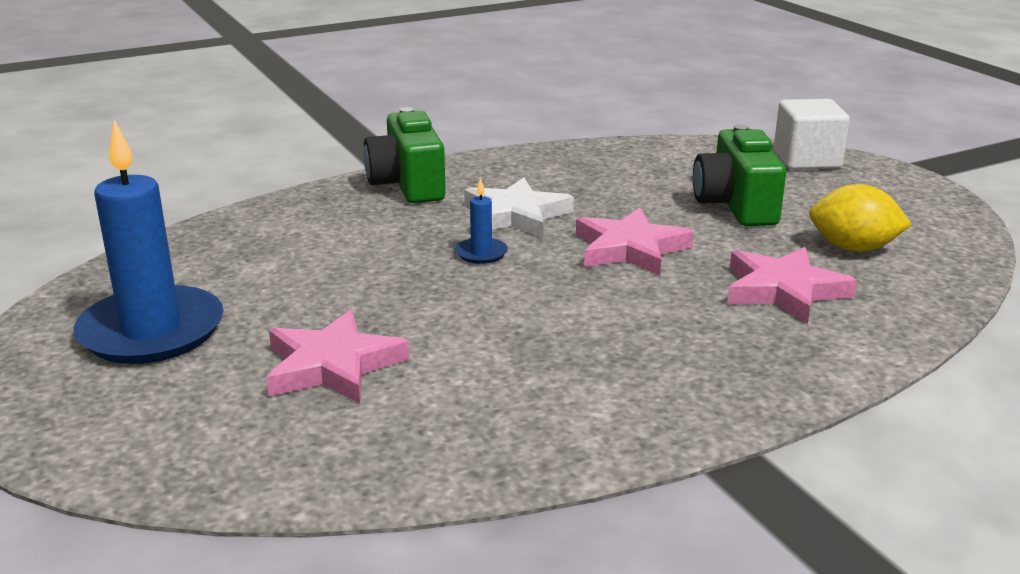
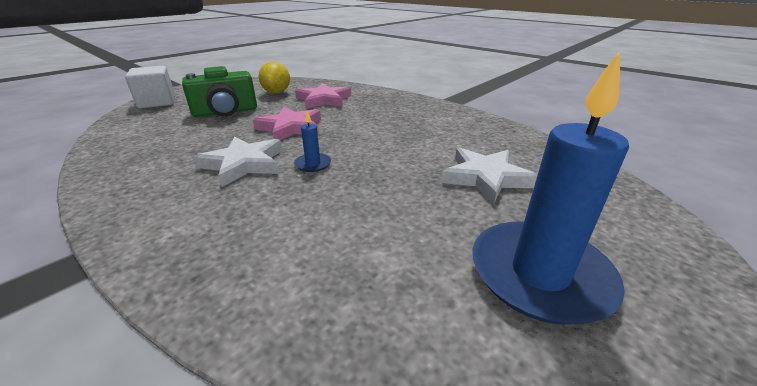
camera: 110 degrees left, 5 degrees up
pink star [266,310,409,404] -> white star [441,148,537,205]
green camera [363,107,446,203] -> none

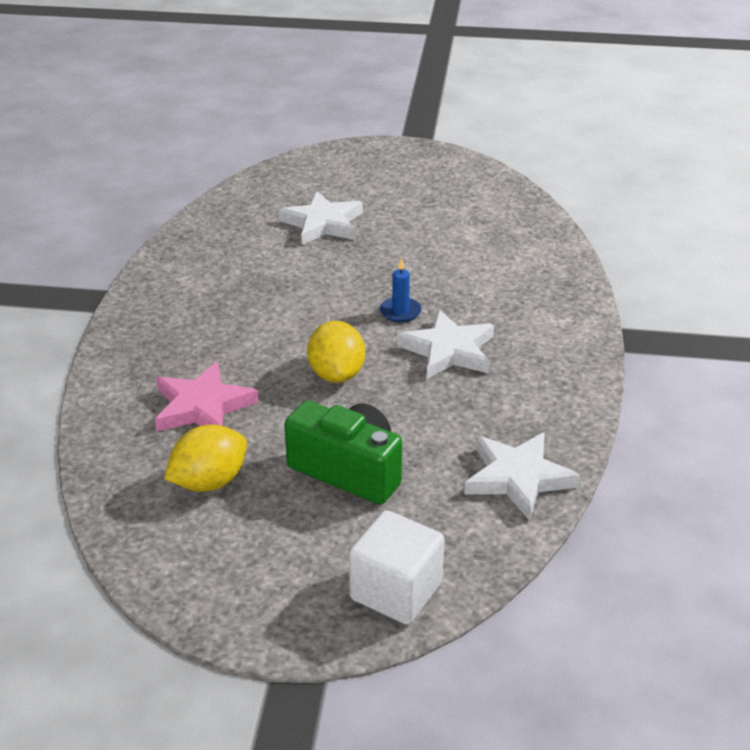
camera: 125 degrees left, 5 degrees up
pink star [253,106,321,140] -> yellow lemon [307,321,365,383]
blue candle [472,50,629,325] -> none
none -> white star [464,432,580,521]

